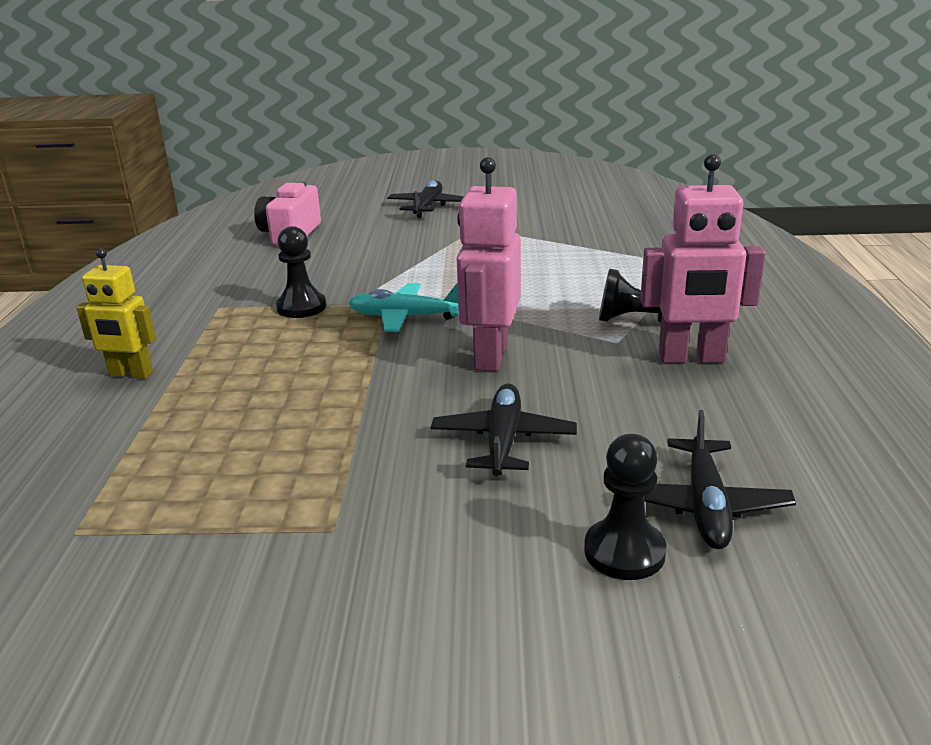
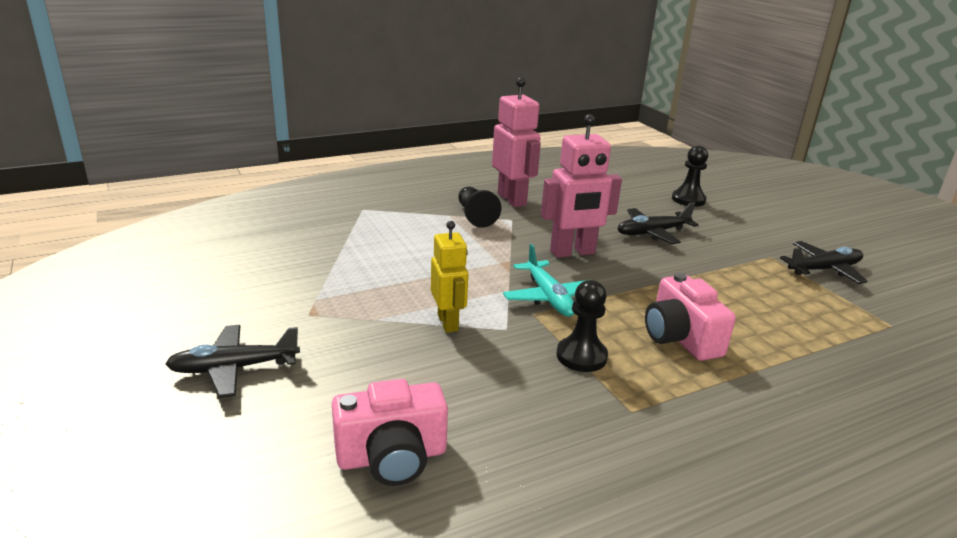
camera: 120 degrees left, 0 degrees up
yellow robot [76,248,156,379] -> yellow robot moved to [431,221,468,333]
black plane [644,410,796,549] -> black plane moved to [780,241,868,284]
none -> pink camera [645,272,736,361]

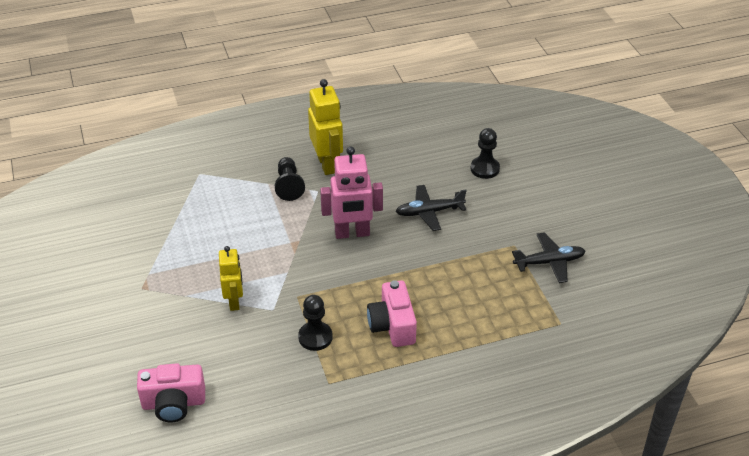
camera: 10 degrees right, 15 degrees up
black plane [165,325,300,398] -> none
pink robot [492,77,541,207] -> yellow robot [308,79,343,175]
turquoise plane [503,244,586,317] -> none

